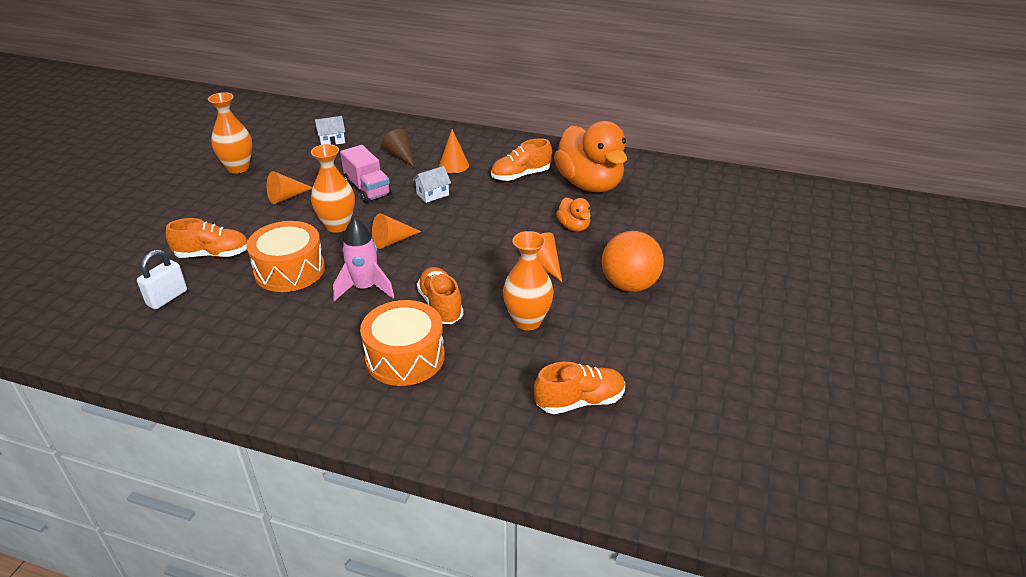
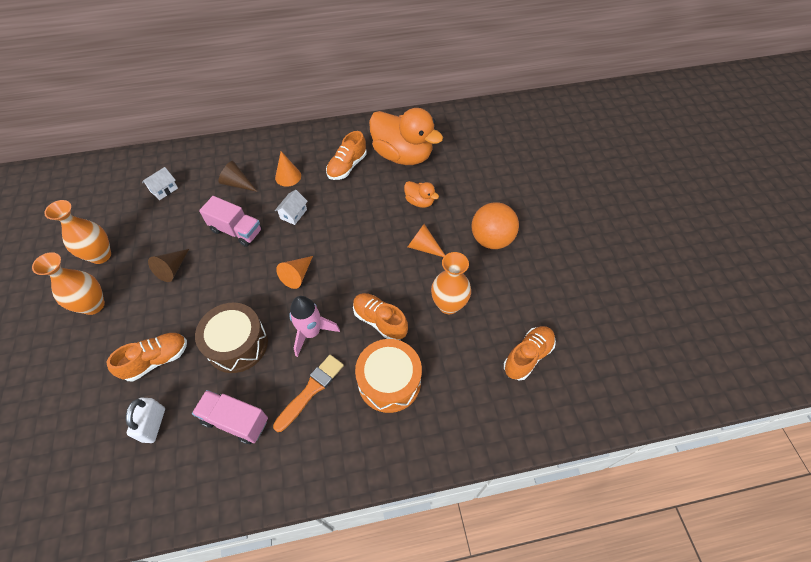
camera: 30 degrees left, 20 degrees up
orange drum [246,221,325,292] -> brown drum [195,303,268,373]
orange cone [267,171,313,204] -> brown cone [148,249,189,282]
orange vase [311,144,355,233] -> orange vase moved to [32,252,105,315]
none -> pink truck [192,390,268,444]
none -> orange brush [273,355,344,432]

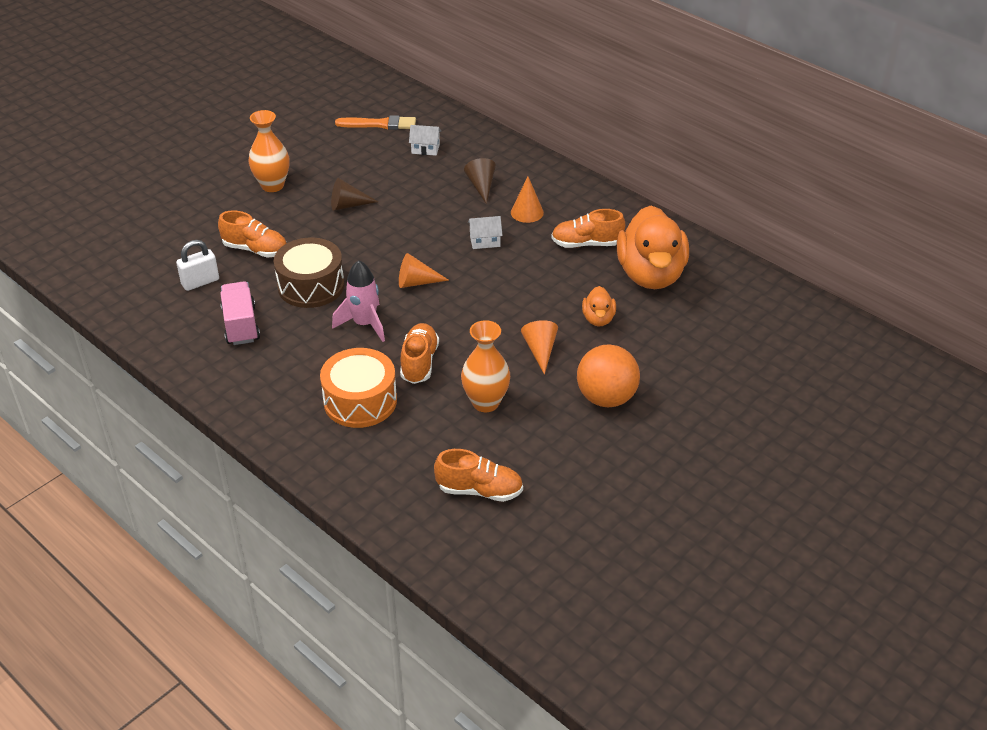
camera: 55 degrees right, 15 degrees down
orange vase [44,200,111,264] -> none
pink truck [199,196,262,247] -> none
orange brush [273,355,344,432] -> orange brush moved to [335,115,416,130]

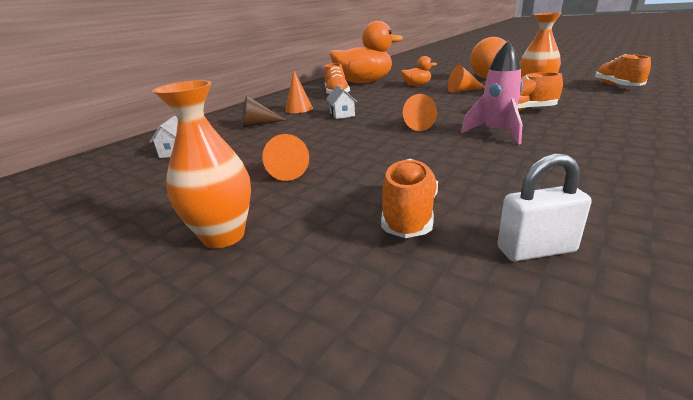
camera: 95 degrees left, 15 degrees down
white padlock [176,240,219,291] -> white padlock turned 60 degrees counterclockwise [498,153,592,261]
pink truck [220,281,260,345] -> none
brown drum [274,237,345,308] -> none
orange drum [320,348,397,428] -> none
brown cone [331,178,378,211] -> orange cone [262,134,309,181]
orange brush [335,115,416,130] -> none

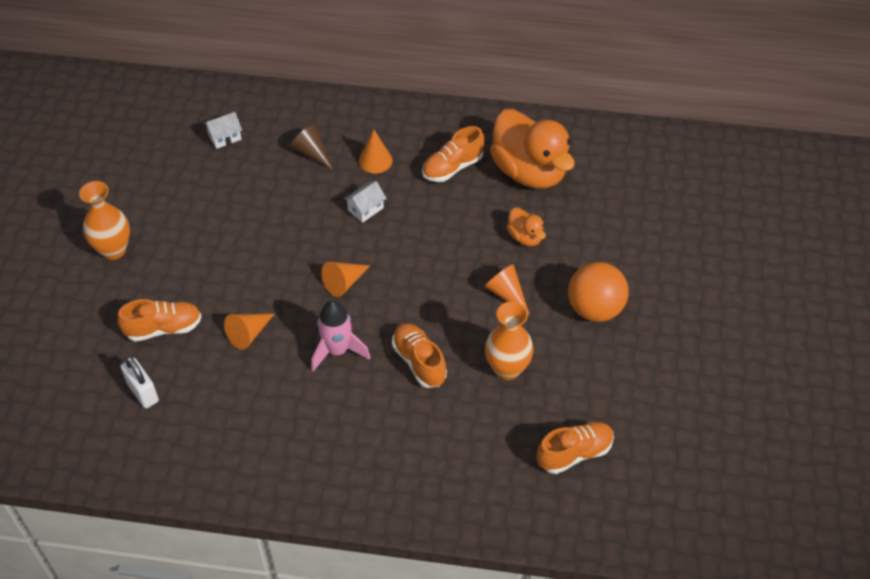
camera: 60 degrees right, 25 degrees up
orange cone [262,134,309,181] -> orange cone moved to [224,314,274,350]

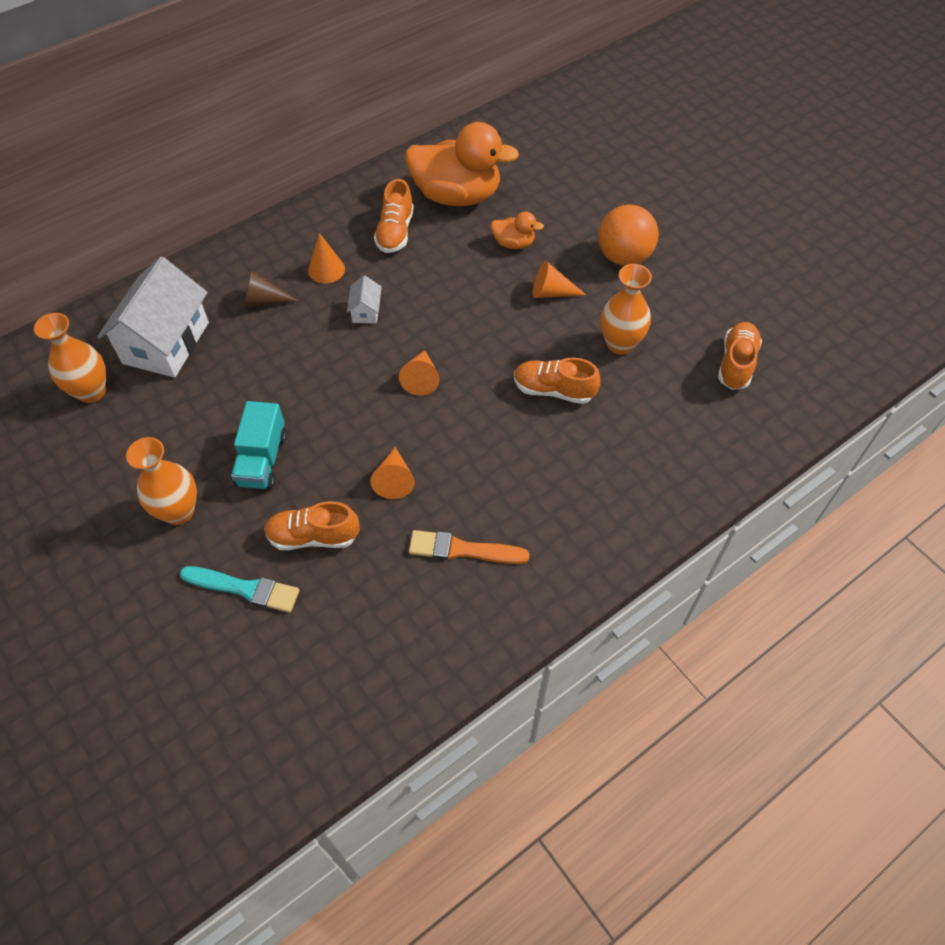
camera: 45 degrees left, 5 degrees up
orange shoe [117,299,202,342] -> orange shoe turned 120 degrees counterclockwise [264,501,360,550]
white padlock [121,356,159,408] -> none
white house [204,112,242,149] -> white house [97,257,209,378], size x2.34
pink rocket [311,300,371,371] -> none
none -> orange vase [34,313,106,403]
none -> turquoise brush [180,566,299,613]
none -> turquoise truck [231,401,287,489]
none -> orange brush [409,530,530,564]

